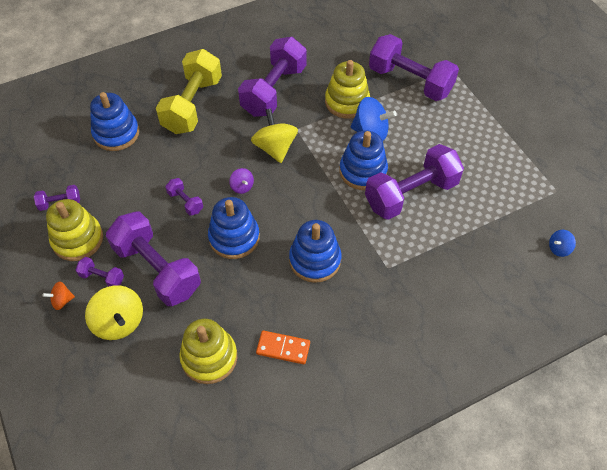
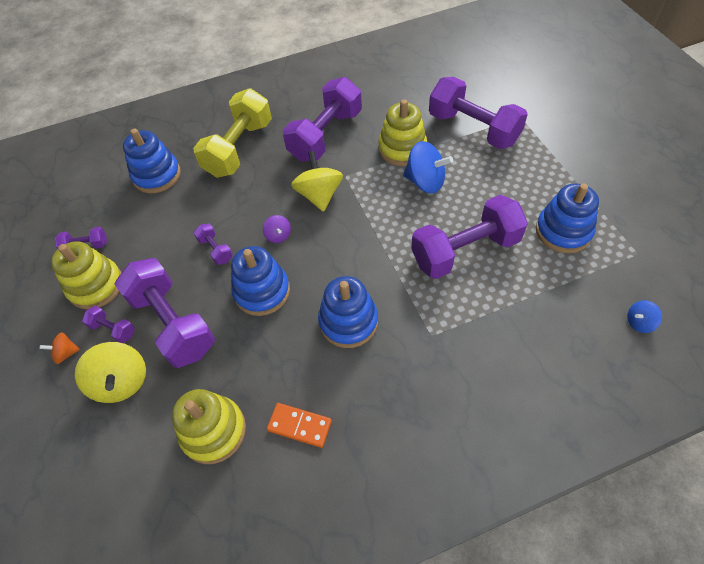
camera: 10 degrees right, 0 degrees up
blue stacking toy [339,130,388,190] -> blue stacking toy moved to [536,183,599,253]

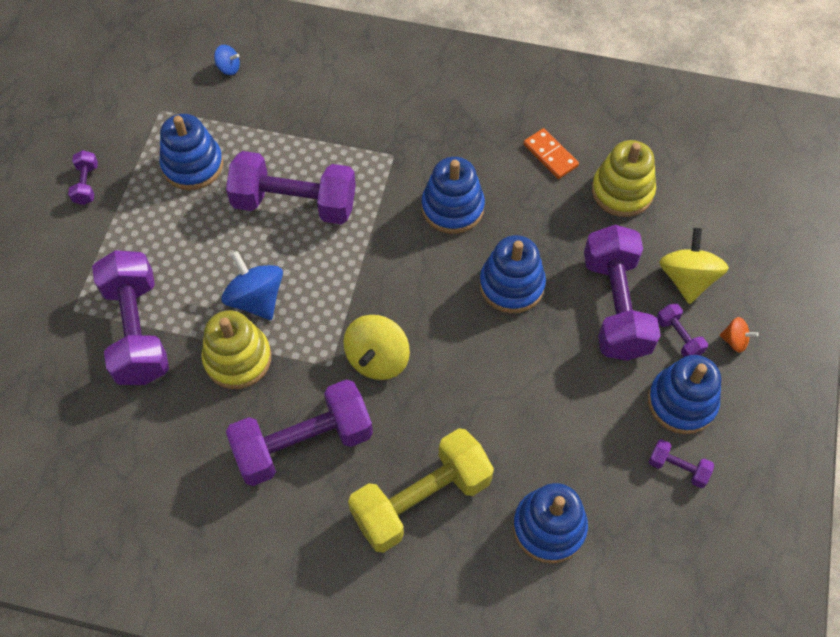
camera: 150 degrees left, 5 degrees up
yellow stacking toy [51,241,122,309] -> blue stacking toy [648,355,721,434]
purple dumbbell [194,224,233,265] -> purple dumbbell moved to [68,150,98,205]
purple spinning top [263,215,291,243] -> none

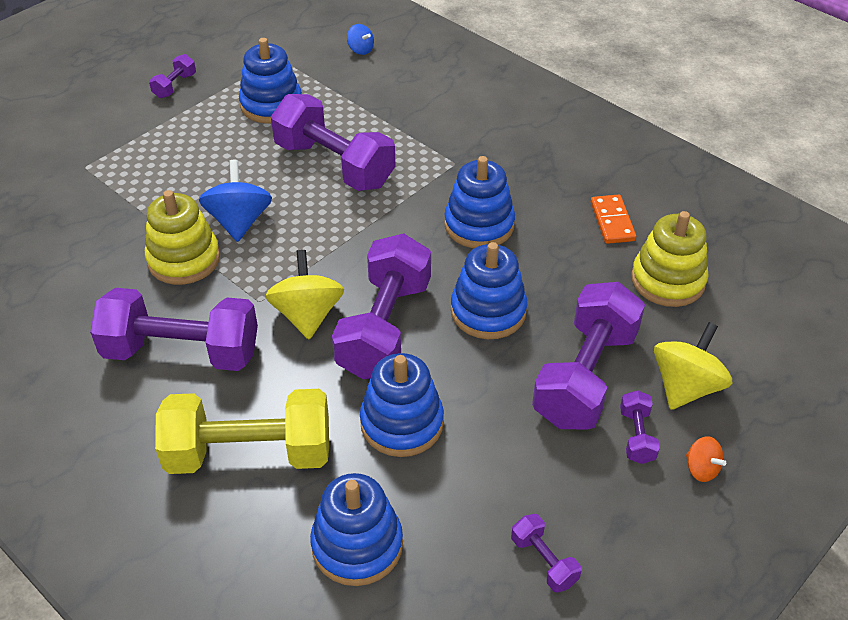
camera: 30 degrees right, 15 degrees down
purple dumbbell [92,250,169,385] -> purple dumbbell moved to [332,233,431,379]
yellow spinning top [343,315,410,380] -> yellow spinning top turned 120 degrees clockwise [265,250,344,339]
blue stacking toy [648,355,721,434] -> blue stacking toy moved to [360,353,444,457]

